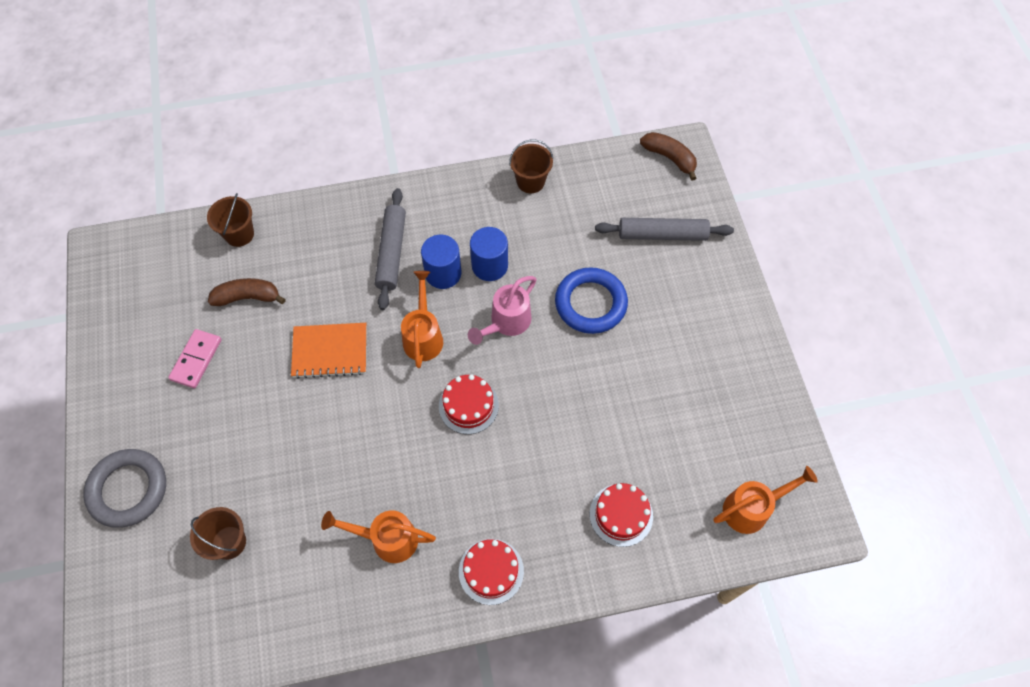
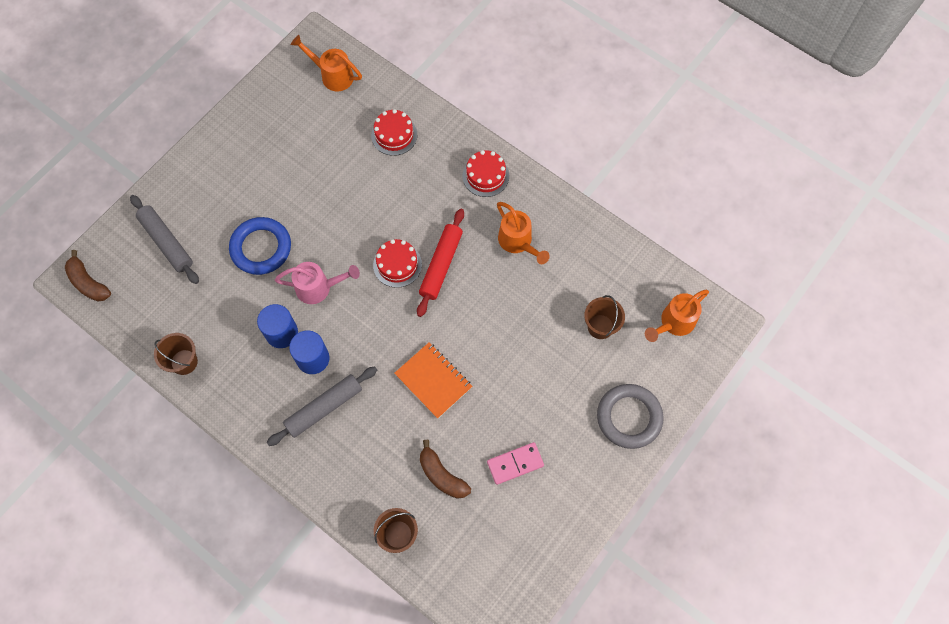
camera: 130 degrees left, 5 degrees up
orange watering can [401,271,443,368] -> orange watering can moved to [645,290,709,342]
brown banana [640,132,697,181] -> brown banana turned 45 degrees counterclockwise [65,250,111,302]
none -> red rolling pin [417,209,464,317]

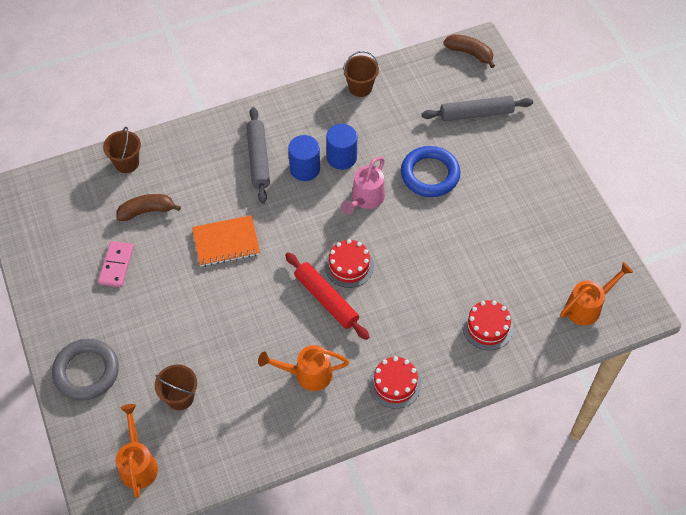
camera: 120 degrees right, 10 degrees down
brown banana [65,250,111,302] -> brown banana turned 45 degrees clockwise [443,34,495,68]

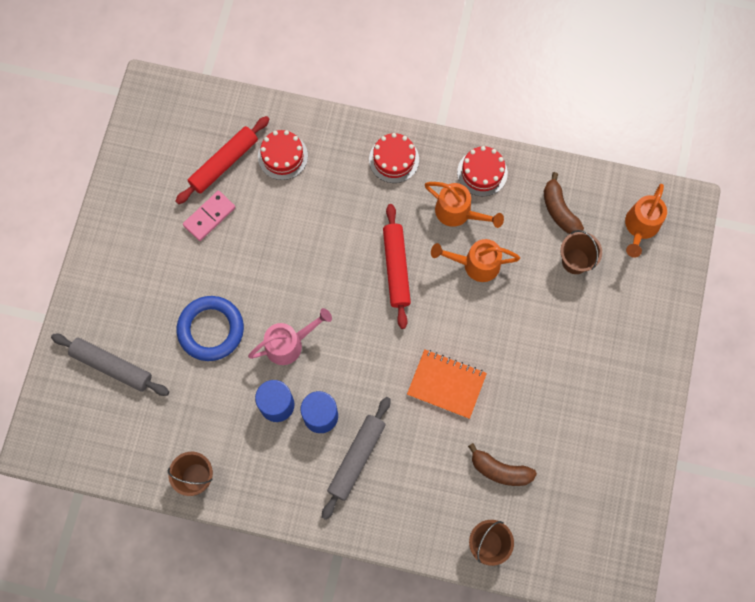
camera: 145 degrees left, 15 degrees up
grey ring [52,339,119,401] -> none
pink domino [98,241,134,287] -> pink domino moved to [183,191,236,241]
red cake [325,239,374,288] -> red cake moved to [457,146,508,196]
brown banana [443,34,495,68] -> brown banana moved to [544,172,584,234]
orange watering can [560,262,633,326] -> orange watering can moved to [431,239,520,282]
none -> red rolling pin [176,116,270,204]

